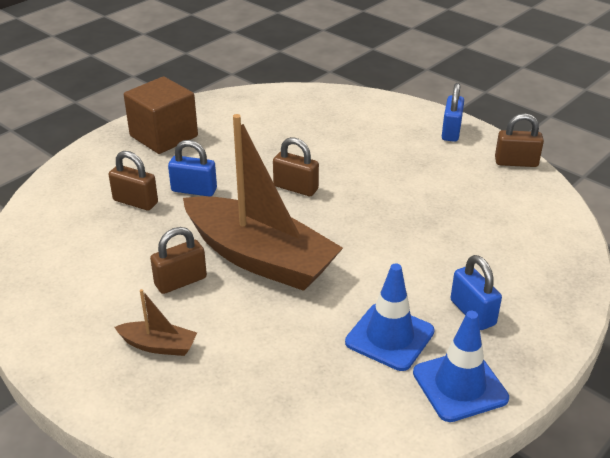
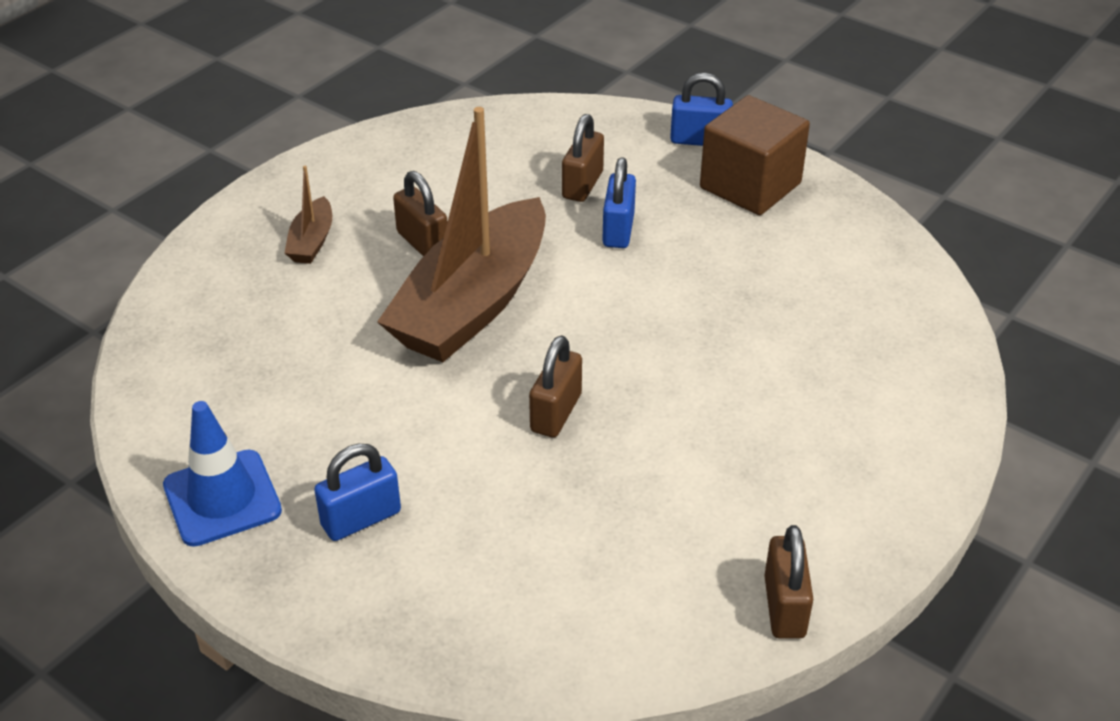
camera: 85 degrees right, 5 degrees up
brown padlock [273,137,319,196] -> brown padlock moved to [529,335,582,438]
blue traffic cone [345,263,434,371] -> none
blue padlock [442,83,464,142] -> blue padlock moved to [670,73,733,146]

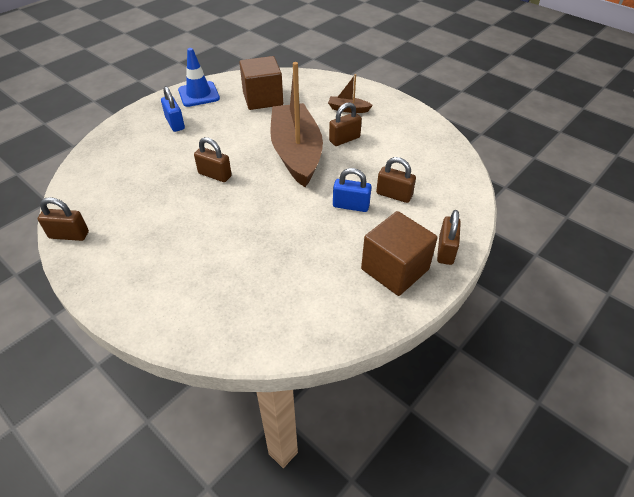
camera: 95 degrees right, 5 degrees up
brown boat [377,107,546,362] -> brown boat turned 45 degrees clockwise [270,62,323,187]
blue padlock [670,73,733,146] -> brown padlock [437,210,461,265]
none -> brown cube [239,56,283,110]

